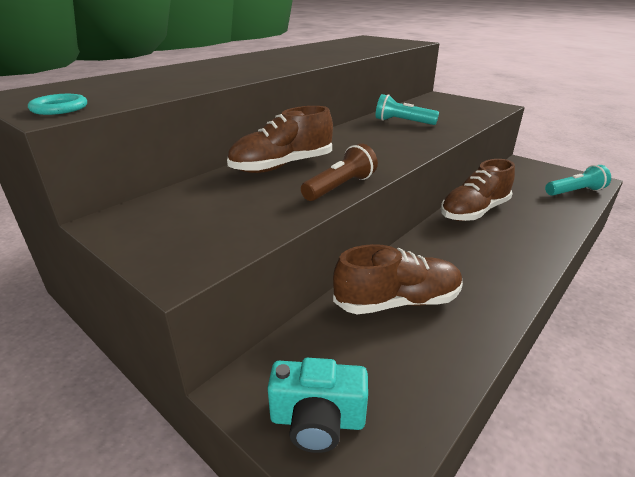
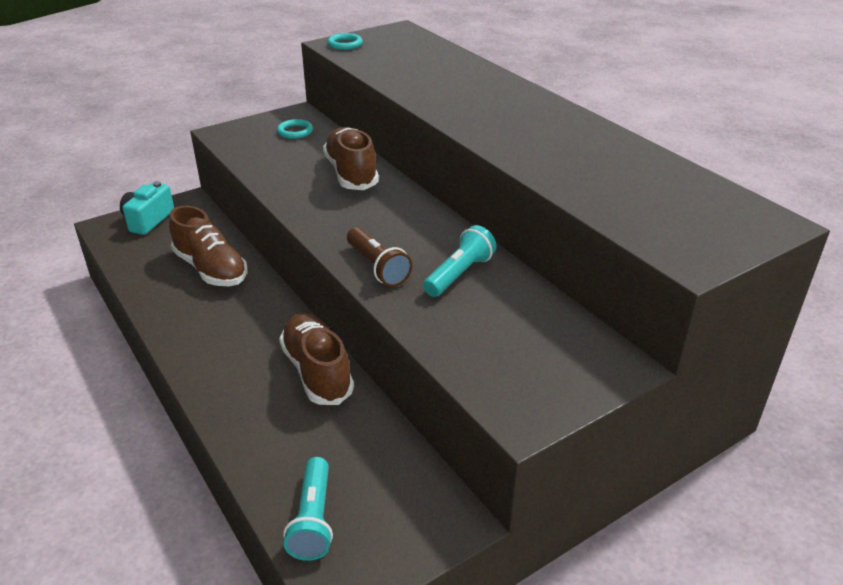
camera: 105 degrees right, 5 degrees up
brown flashlight [301,143,378,201] -> brown flashlight moved to [347,227,412,287]
brown shoe [333,244,463,314] -> brown shoe turned 45 degrees counterclockwise [169,205,247,286]
none -> turquoise ring [277,119,313,139]

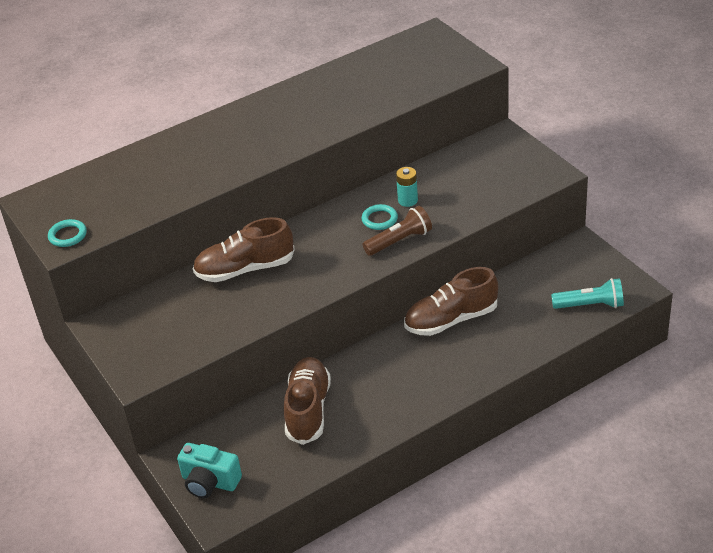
camera: 85 degrees left, 5 degrees up
brown shoe [169,205,247,286] -> brown shoe turned 45 degrees counterclockwise [284,357,331,445]
turquoise ring [277,119,313,139] -> turquoise ring moved to [362,204,398,230]
turquoise flashlight [423,225,496,297] -> turquoise battery [396,167,418,207]

